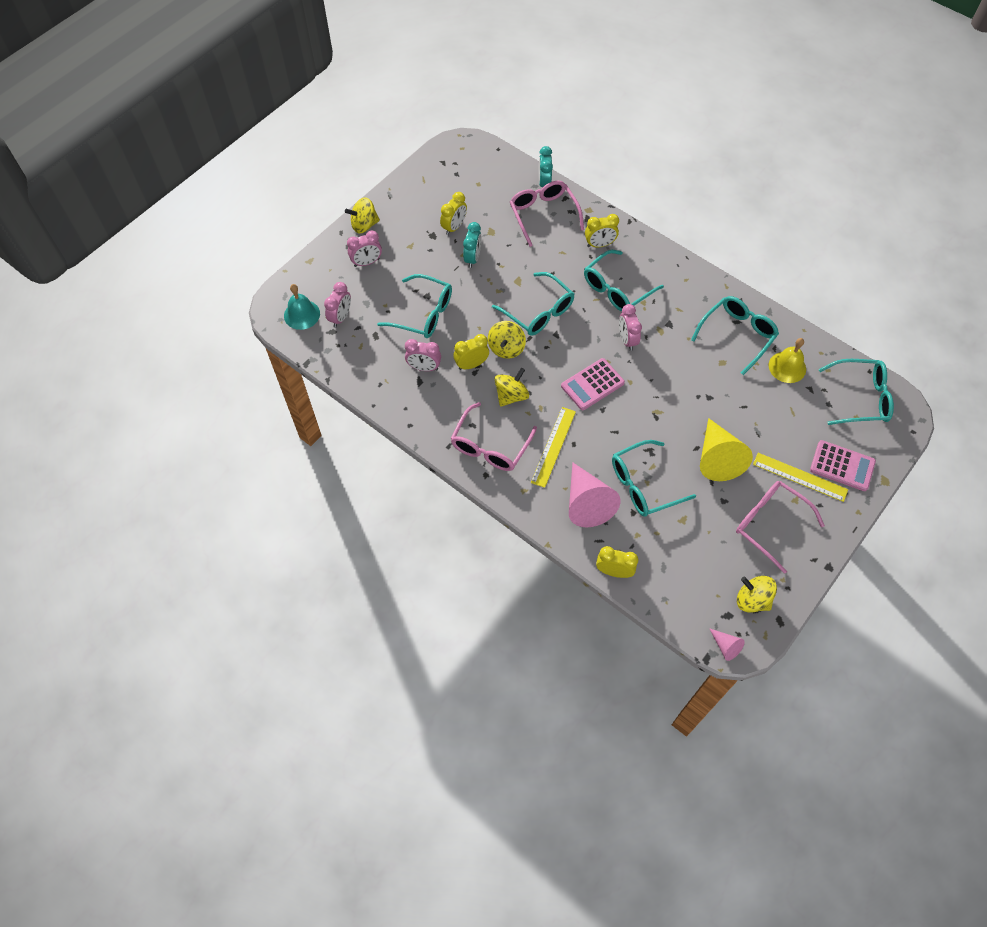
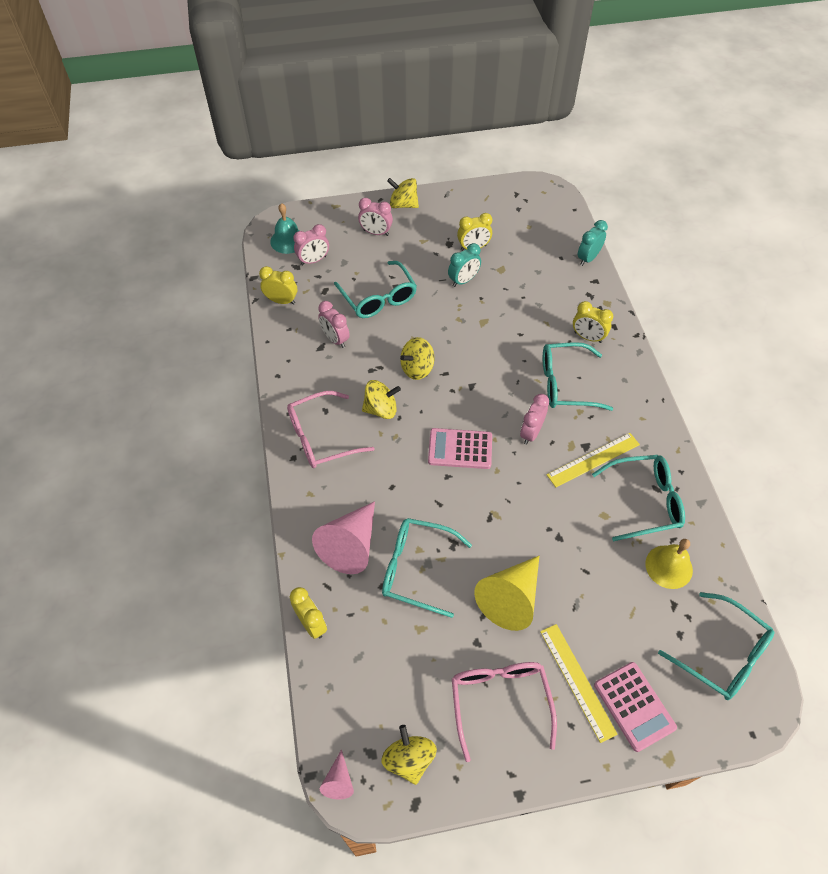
camera: 40 degrees right, 5 degrees down
yellow clock [453,334,489,370] -> yellow clock moved to [259,266,297,305]
turquoise glasses [492,272,574,336] -> none
pink glasses [510,181,584,247] -> none
yellow ruler [531,407,576,488] -> yellow ruler moved to [547,433,640,487]

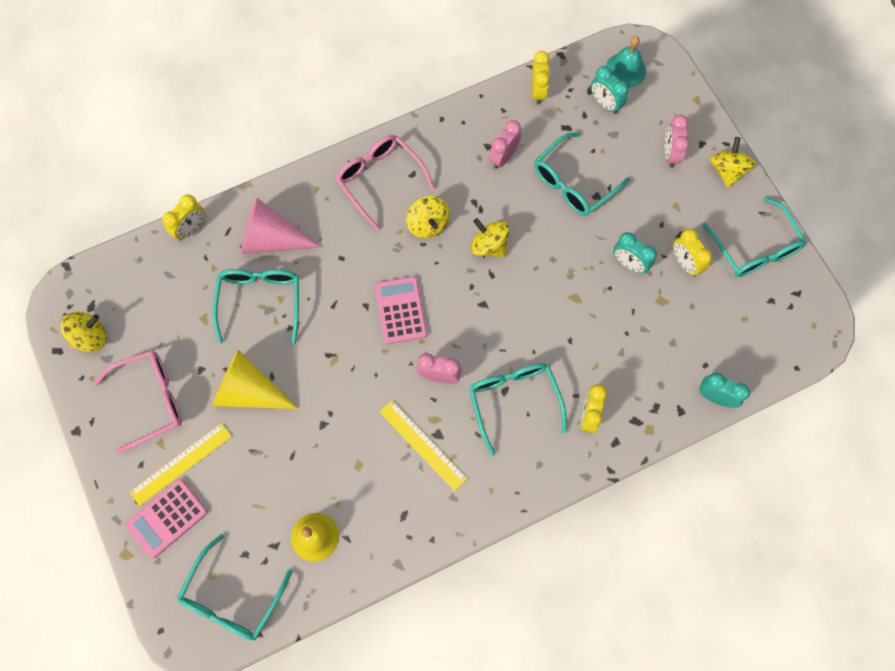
camera: 75 degrees right, 15 degrees up
pink clock [293,224,329,265] -> turquoise clock [591,66,629,114]
pink cone [320,750,354,799] -> none
turquoise glasses [592,455,685,542] -> turquoise glasses moved to [702,197,806,277]

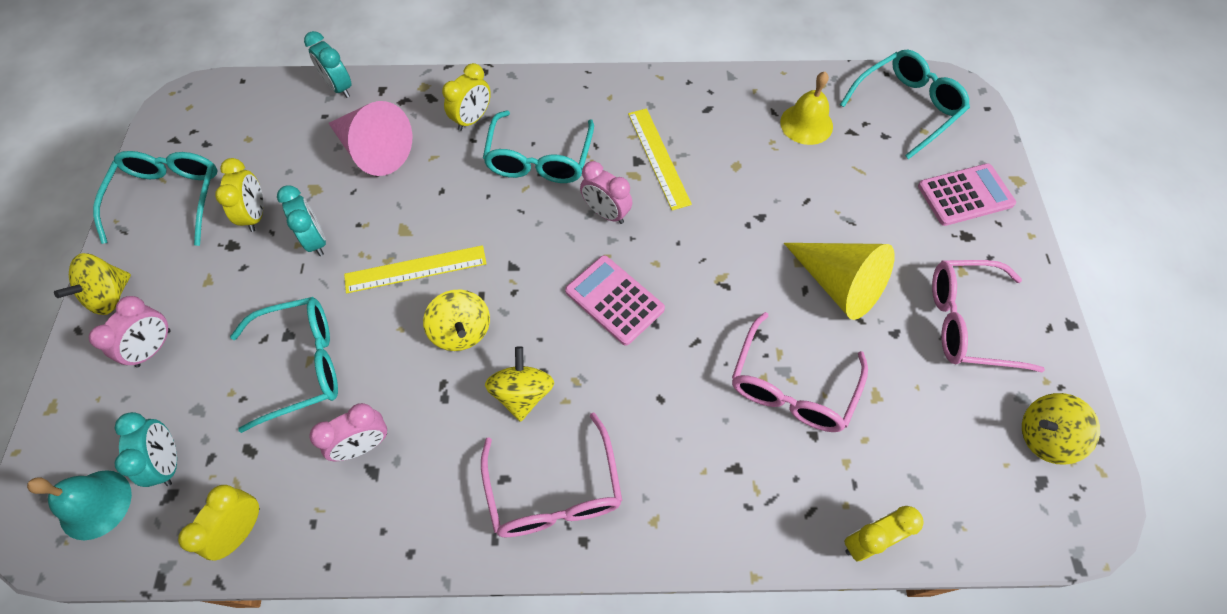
camera: 155 degrees left, 10 degrees down
yellow ruler [130,423,232,506] -> yellow ruler moved to [344,245,487,293]
turquoise glasses [213,269,299,344] -> pink glasses [732,312,868,432]
pink cone [241,197,322,254] -> pink cone moved to [329,101,412,176]
pink calculator [375,276,427,344] -> pink calculator turned 120 degrees clockwise [565,255,665,346]

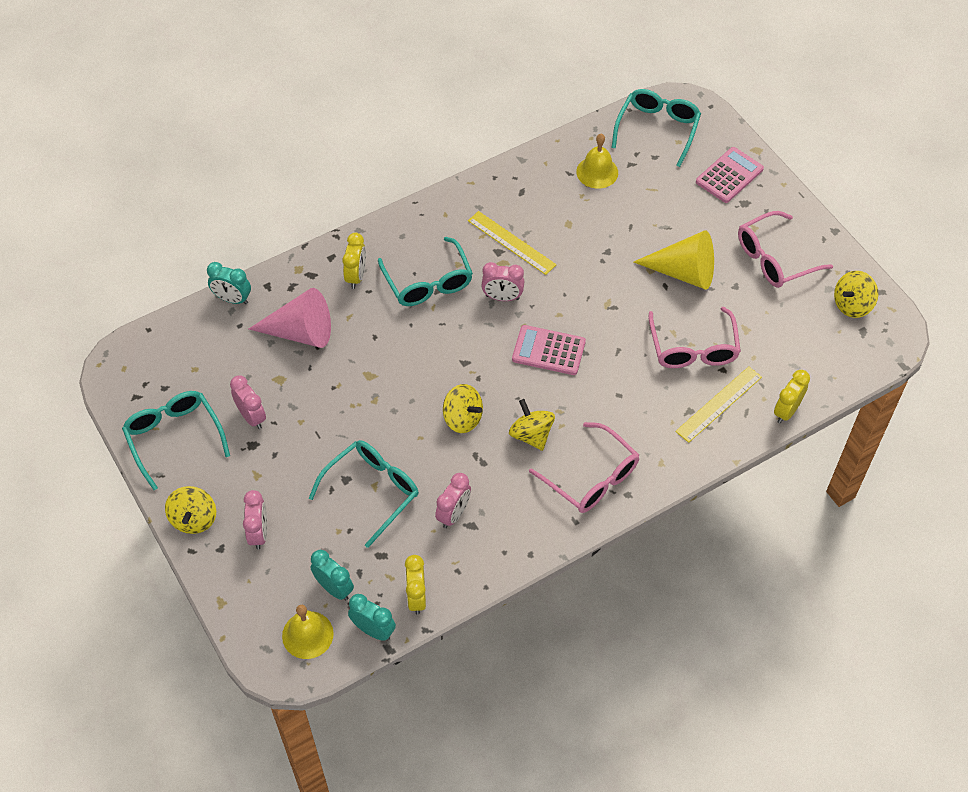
camera: 30 degrees left, 5 degrees down
turquoise bell [27,470,132,540] -> yellow bell [282,605,334,659]
yellow clock [215,158,264,232] -> pink clock [230,376,266,429]
turquoise clock [277,185,326,256] -> turquoise clock moved to [348,594,396,641]
yellow ruler [344,245,487,293] -> yellow ruler moved to [675,366,762,443]

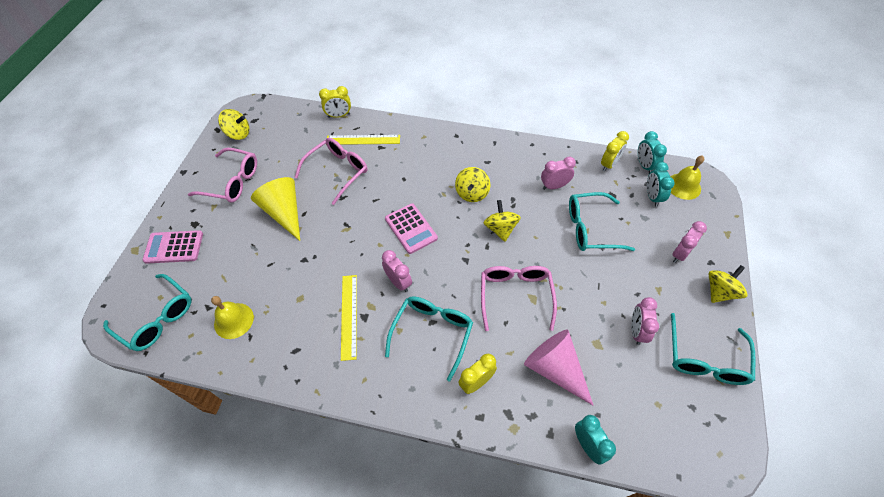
camera: 135 degrees left, 0 degrees up
pink glasses [529,422,639,513] -> pink glasses moved to [481,266,557,331]
turquoise glasses [612,89,701,167] -> turquoise glasses turned 120 degrees counterclockwise [103,274,191,351]

